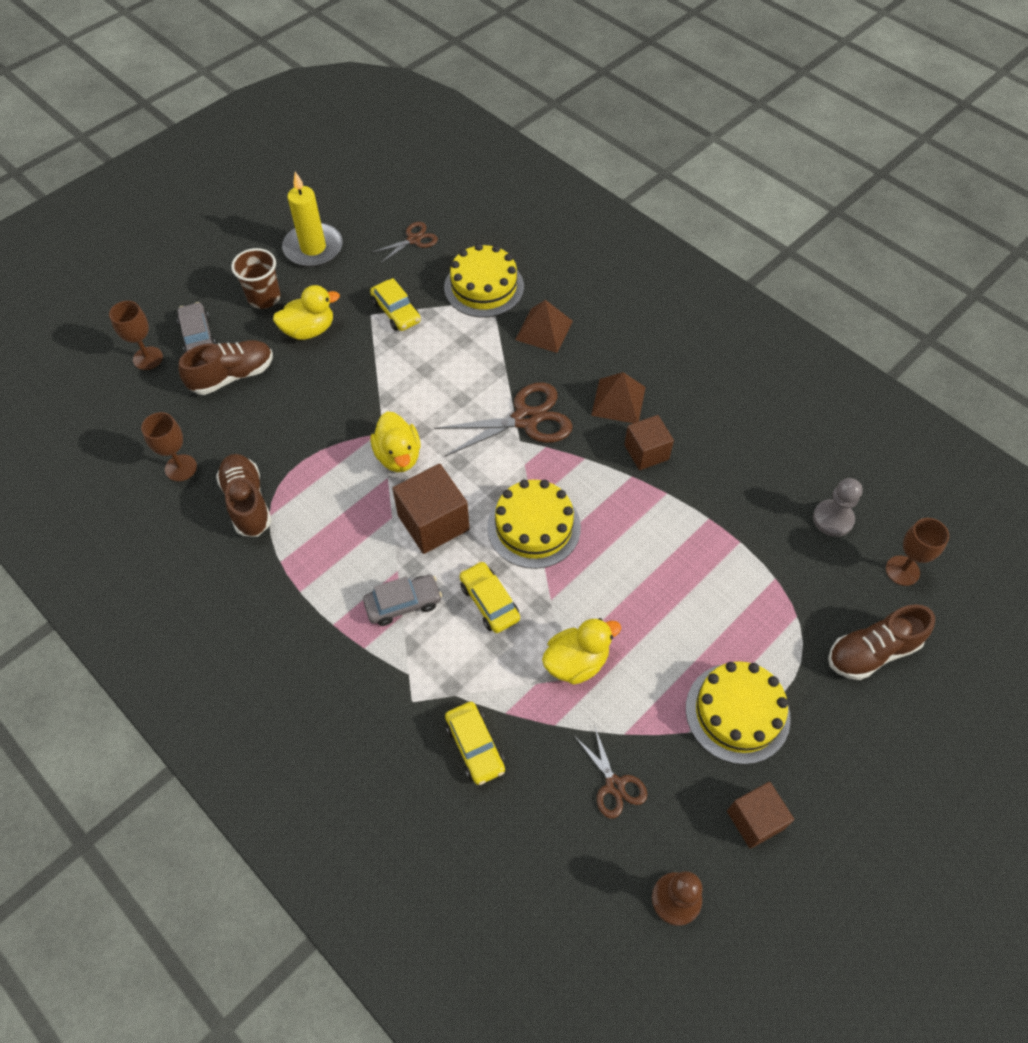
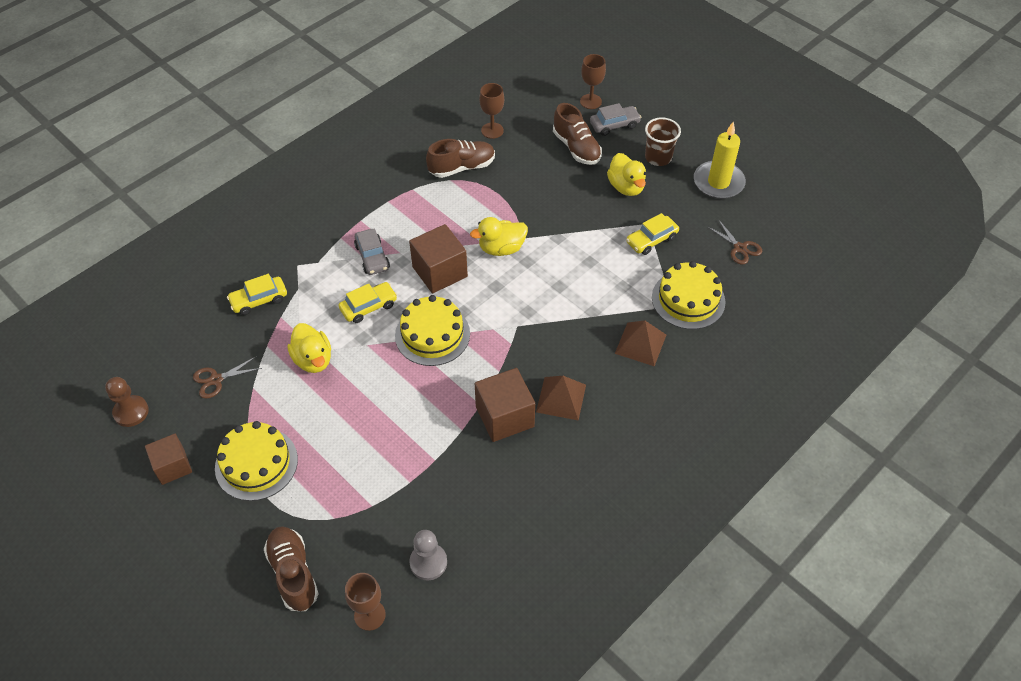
camera: 90 degrees right, 5 degrees down
brown scissors [435,382,573,456] -> none
brown cube [624,415,674,470] -> brown cube [475,368,535,442], size x1.51

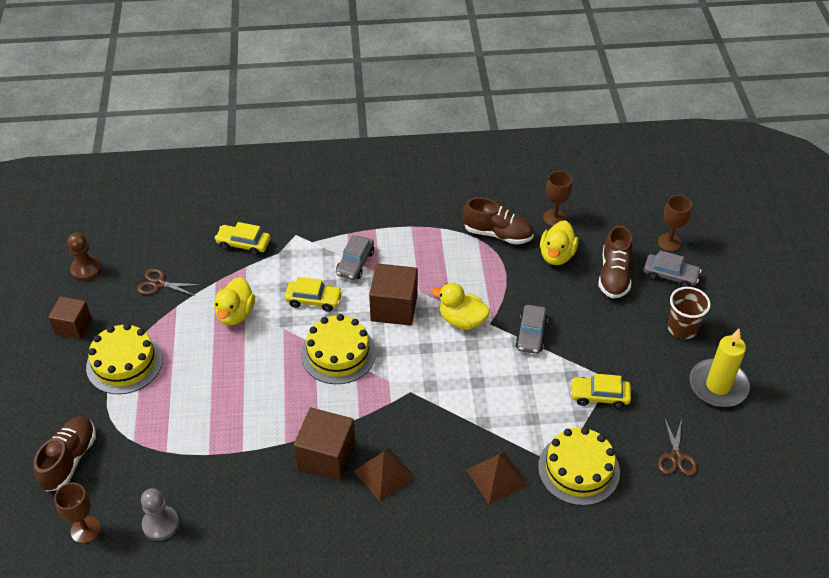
camera: 40 degrees right, 5 degrees down
yellow duck [607,153,646,196] -> yellow duck moved to [540,220,578,265]
none -> grey car [515,305,548,354]

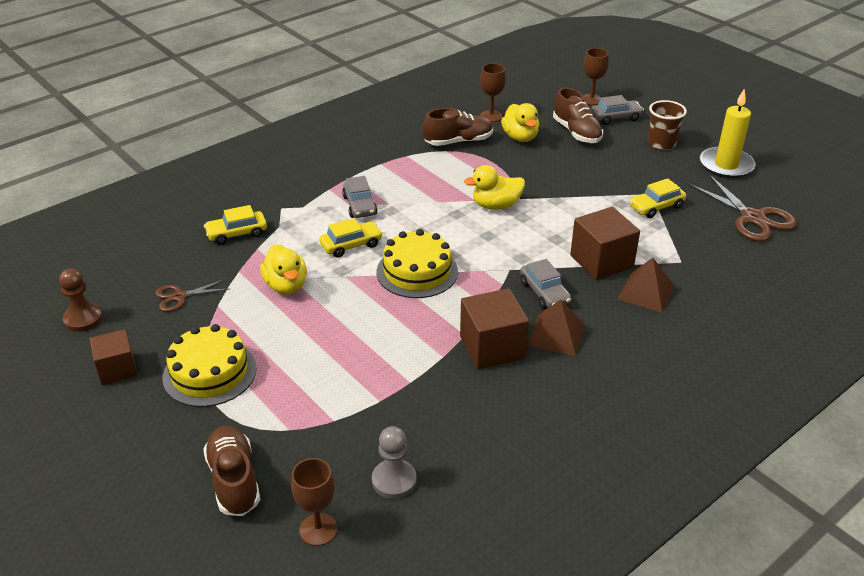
camera: 35 degrees left, 10 degrees down
brown cube [369,263,418,326] -> brown cube moved to [570,207,640,280]
grey car [515,305,548,354] -> grey car moved to [520,259,571,309]
yellow cake [538,427,620,506] -> none
brown scissors [658,417,698,476] -> brown scissors [688,174,797,242], size x1.77

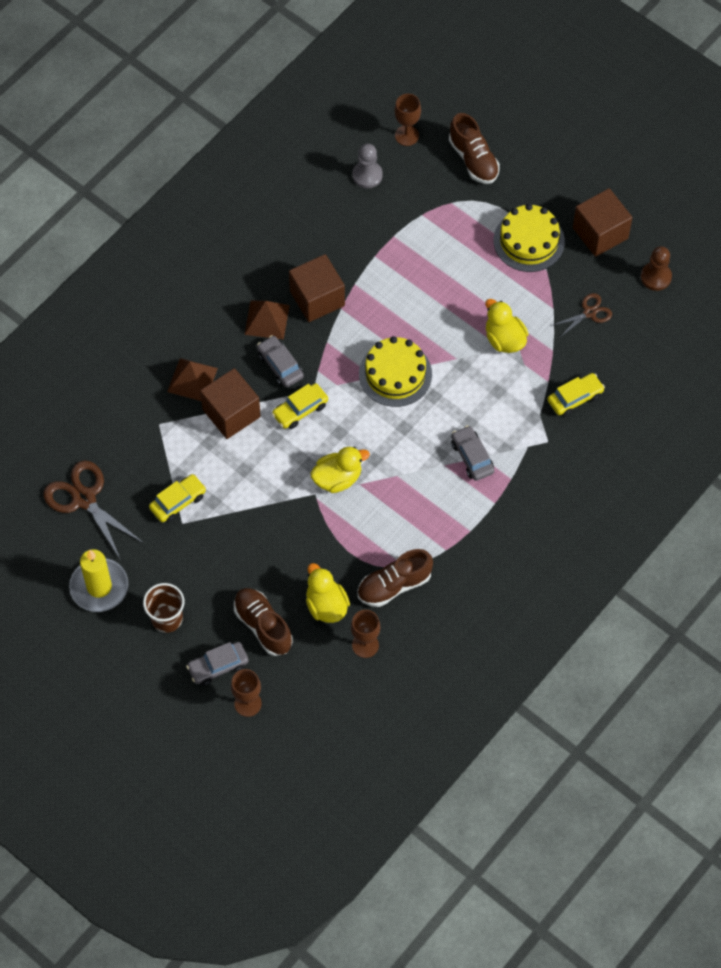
camera: 170 degrees right, 25 degrees up
brown cube [90,329,138,385] -> brown cube [573,188,632,257], size x1.51
yellow car [319,218,383,258] -> yellow car moved to [272,383,328,429]

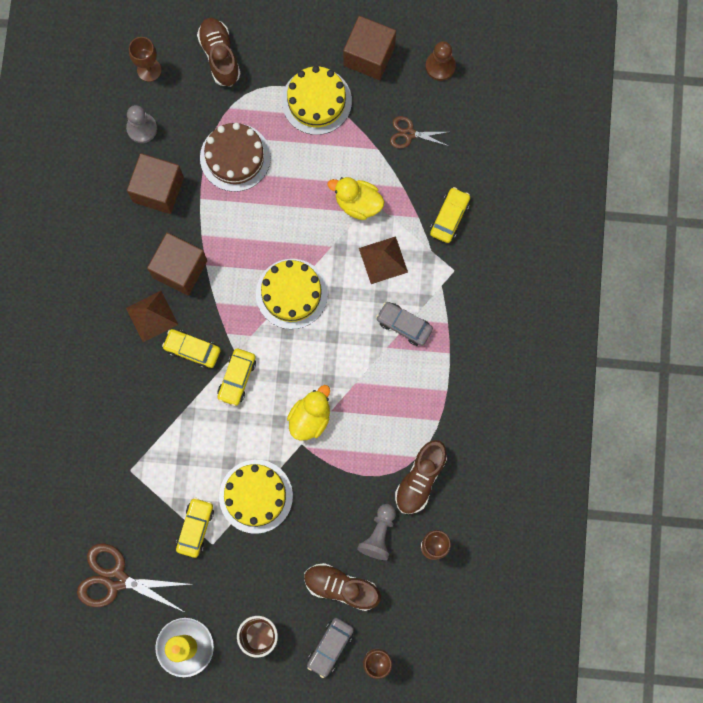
camera: 35 degrees left, 15 degrees up
brown pyramid [167,358,218,401] -> brown pyramid moved to [359,236,408,284]
brown cube [200,368,261,439] -> brown cube moved to [127,153,184,214]
grey car [257,335,304,387] -> yellow car [162,329,221,369]
yellow duck [306,563,350,623] -> grey pawn [357,504,396,560]
brown shoe [449,113,500,184] -> brown shoe turned 135 degrees counterclockwise [197,18,241,86]
brown scissors [551,293,612,337] -> brown scissors turned 105 degrees counterclockwise [390,116,448,148]
none -> brown cake [200,123,271,192]
none -> yellow cake [219,460,293,534]

